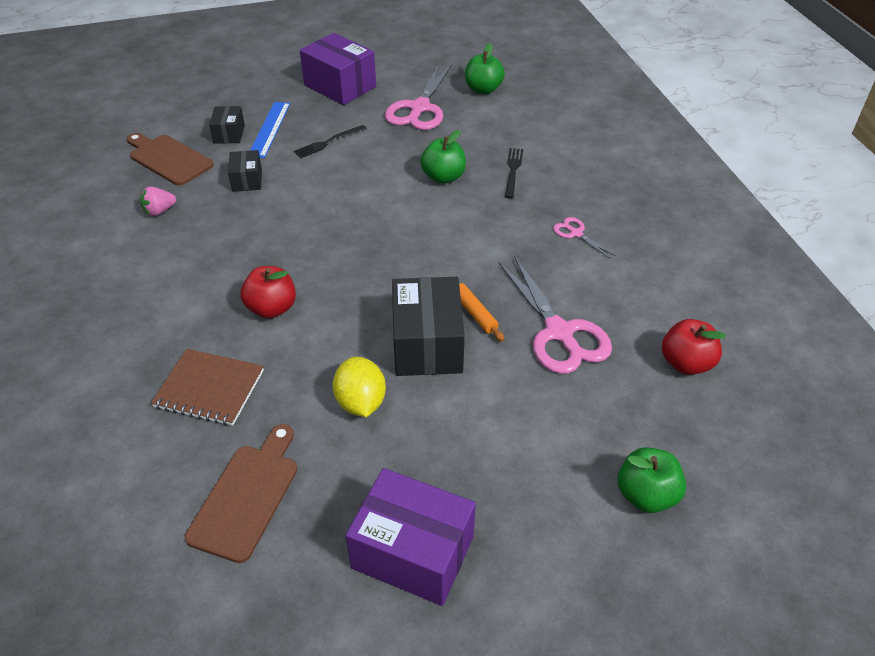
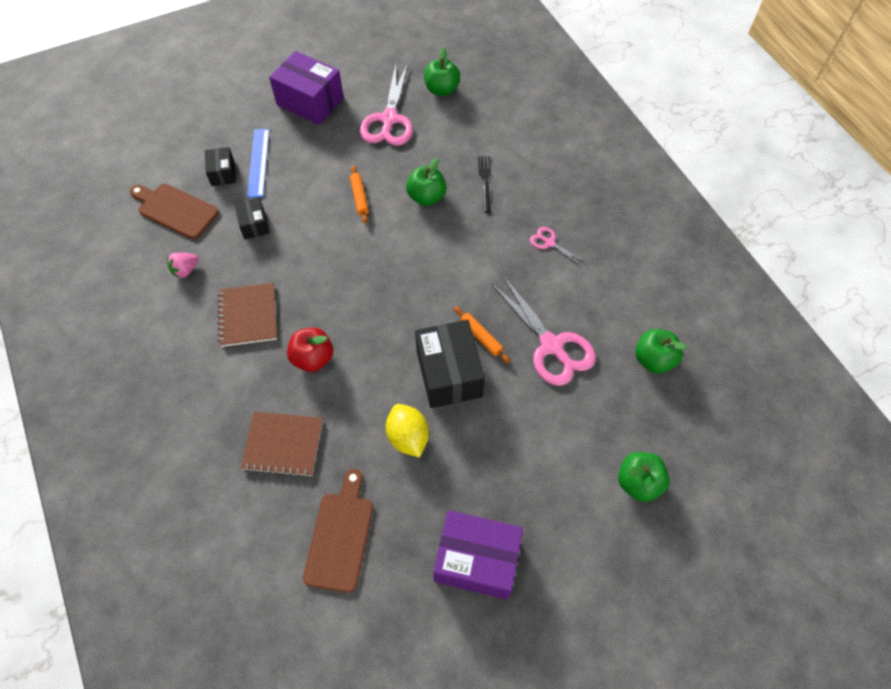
camera: 10 degrees left, 15 degrees up
black fork [294,125,367,158] -> none
red apple [662,319,726,375] -> green apple [635,329,687,373]
none -> brown notebook [218,283,277,347]
none -> orange rolling pin [350,165,369,224]

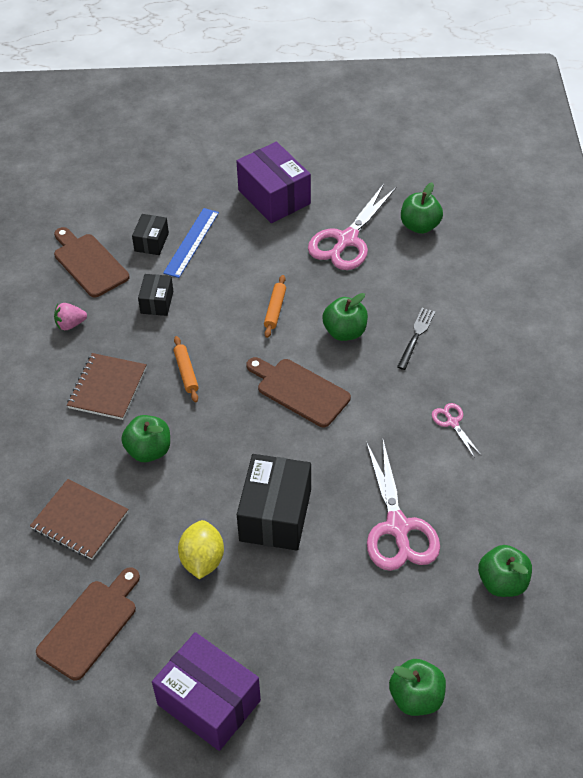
camera: 25 degrees right, 10 degrees down
red apple [287,328,333,372] -> green apple [121,415,170,462]
orange rolling pin [453,306,510,364] -> orange rolling pin moved to [174,336,199,402]
none -> brown cutting board [246,357,351,427]

